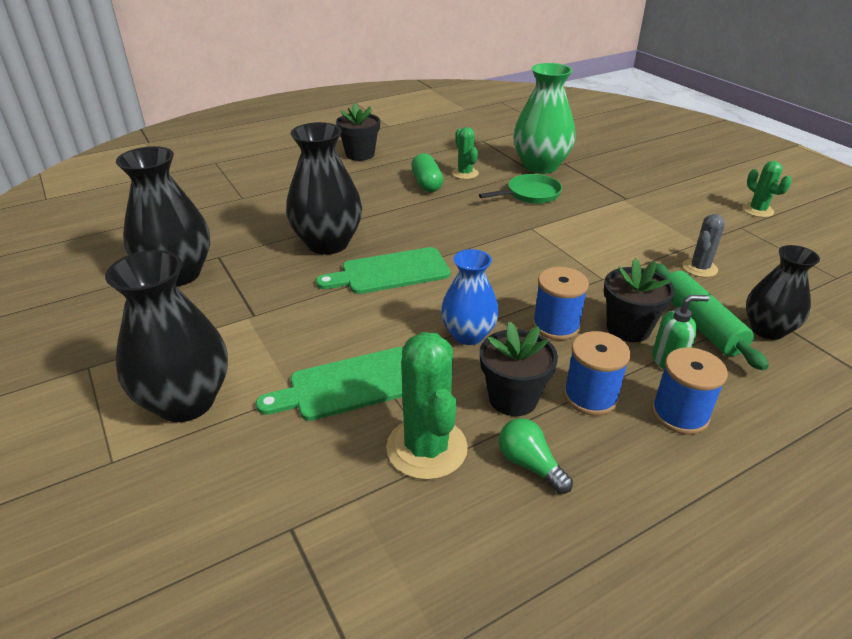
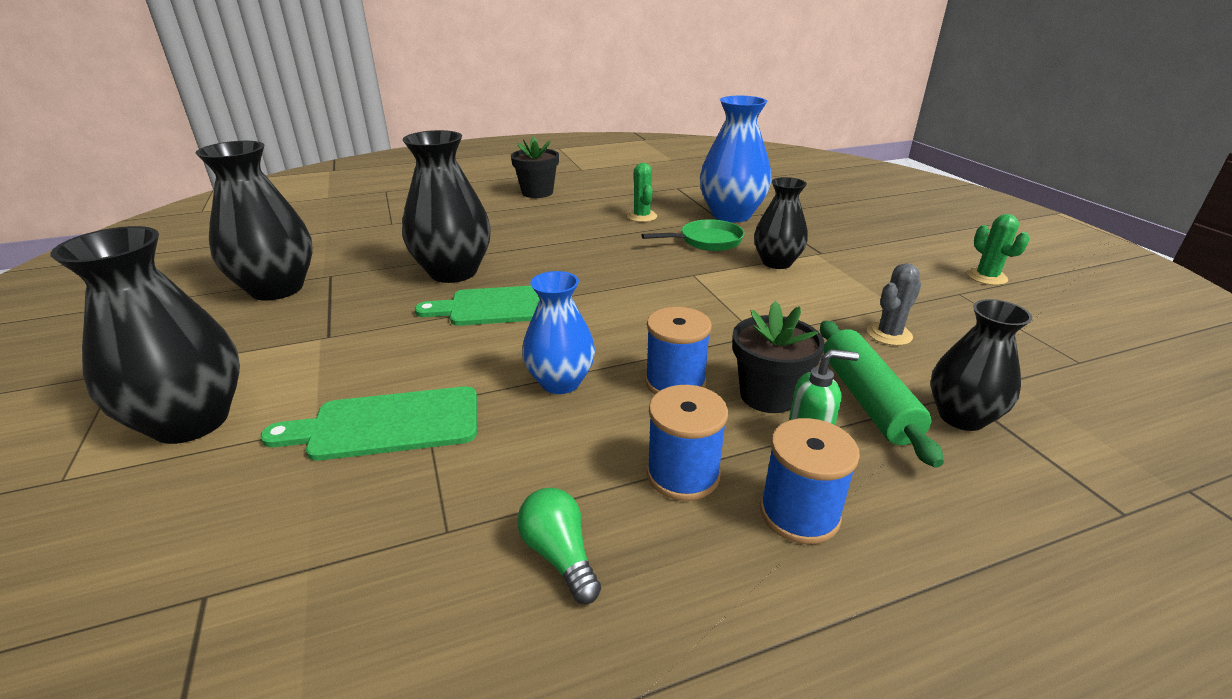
camera: 10 degrees right, 5 degrees down
green cactus [386,332,468,480] -> none
green capsule [411,153,443,192] -> none
black flower pot [480,322,558,416] -> none
green vase [513,63,575,174] -> blue vase [700,96,771,222]
none -> black vase [754,177,808,269]

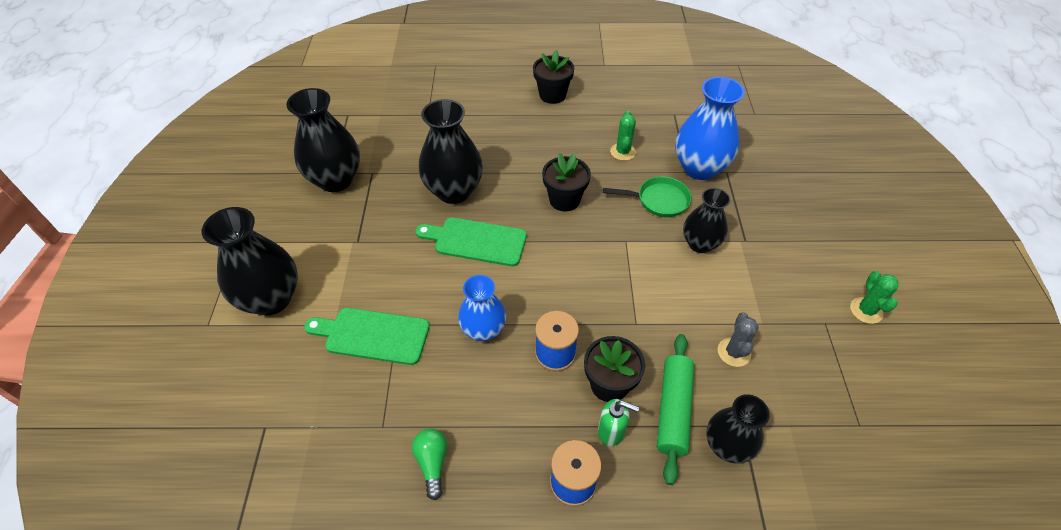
camera: 20 degrees right, 20 degrees up
blue spool [646,385,728,501] -> none
grey cactus [867,263,922,346] -> grey cactus turned 60 degrees counterclockwise [718,312,759,367]
none -> black flower pot [542,153,591,212]

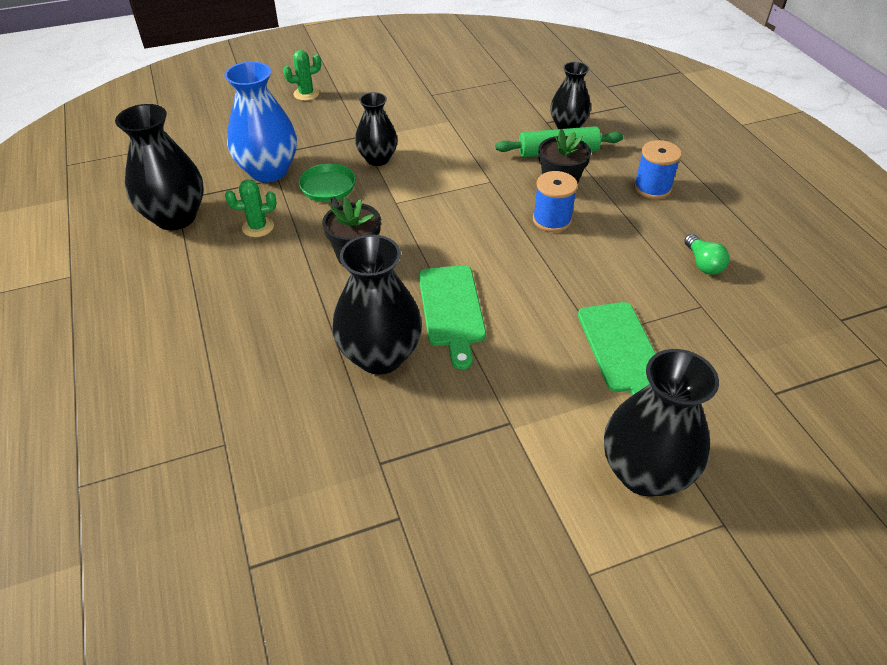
camera: 110 degrees left, 5 degrees down
black vase [287,88,360,192] -> black vase moved to [115,104,204,230]
green light bulb [412,428,447,500] -> green light bulb turned 75 degrees counterclockwise [684,234,730,275]
blue vase [458,275,506,341] -> none
black flower pot [533,50,574,104] -> none
green soap dispenser [598,399,639,446] -> none
grey cactus [718,312,759,367] -> none
green cactus [850,271,899,324] -> green cactus moved to [283,50,321,101]

